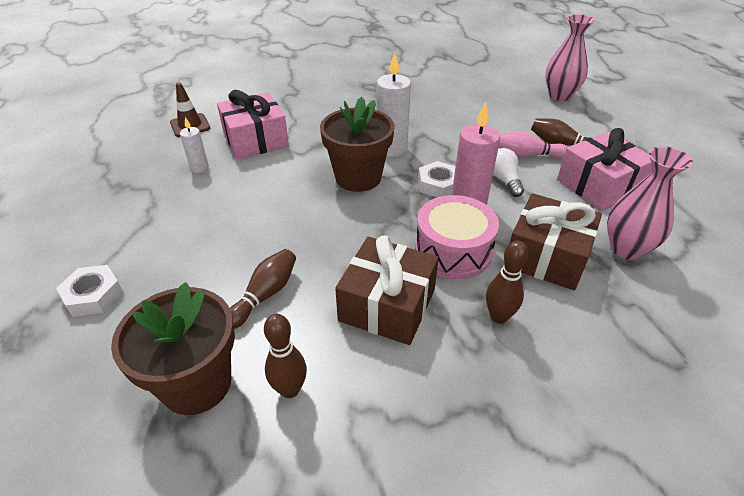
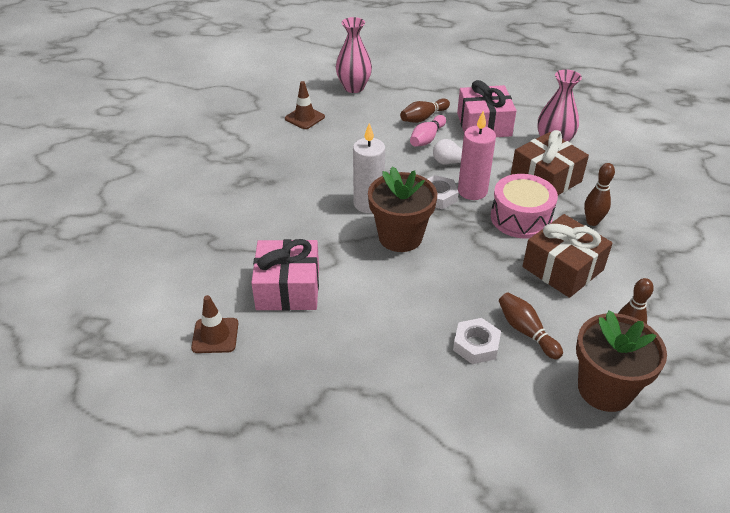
camera: 65 degrees left, 0 degrees up
white nut [56,265,123,317] -> white nut moved to [453,318,501,364]
white candle [180,117,209,173] -> none
none -> brown traffic cone [285,81,325,129]

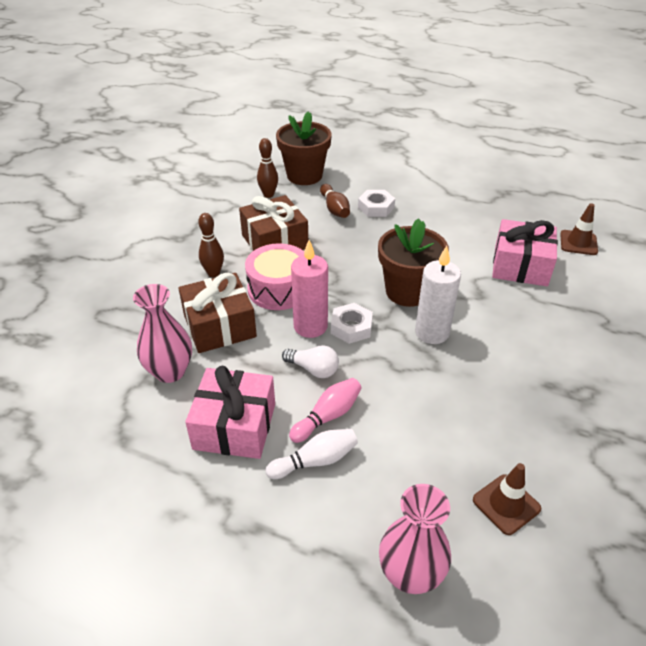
camera: 165 degrees left, 0 degrees up
brown bowling pin [400,98,450,123] -> white bowling pin [265,429,358,479]

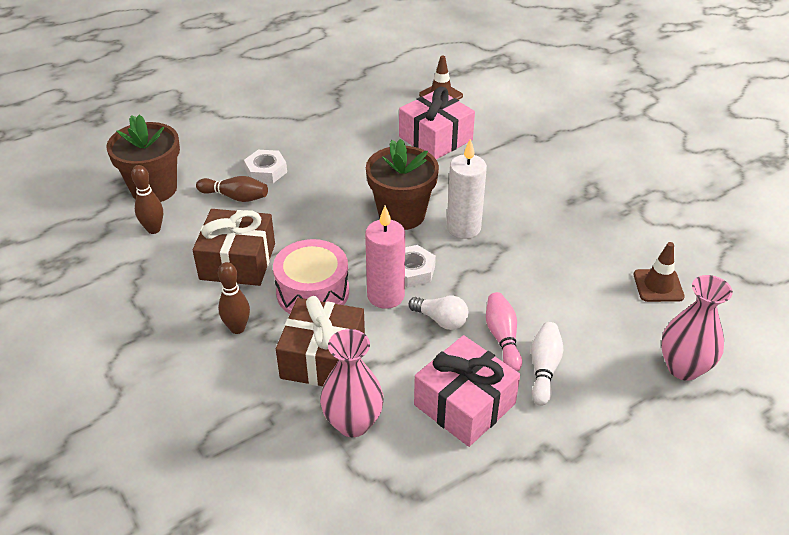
camera: 55 degrees left, 0 degrees up
white light bulb [282,345,339,378] -> white light bulb turned 60 degrees clockwise [409,295,469,330]

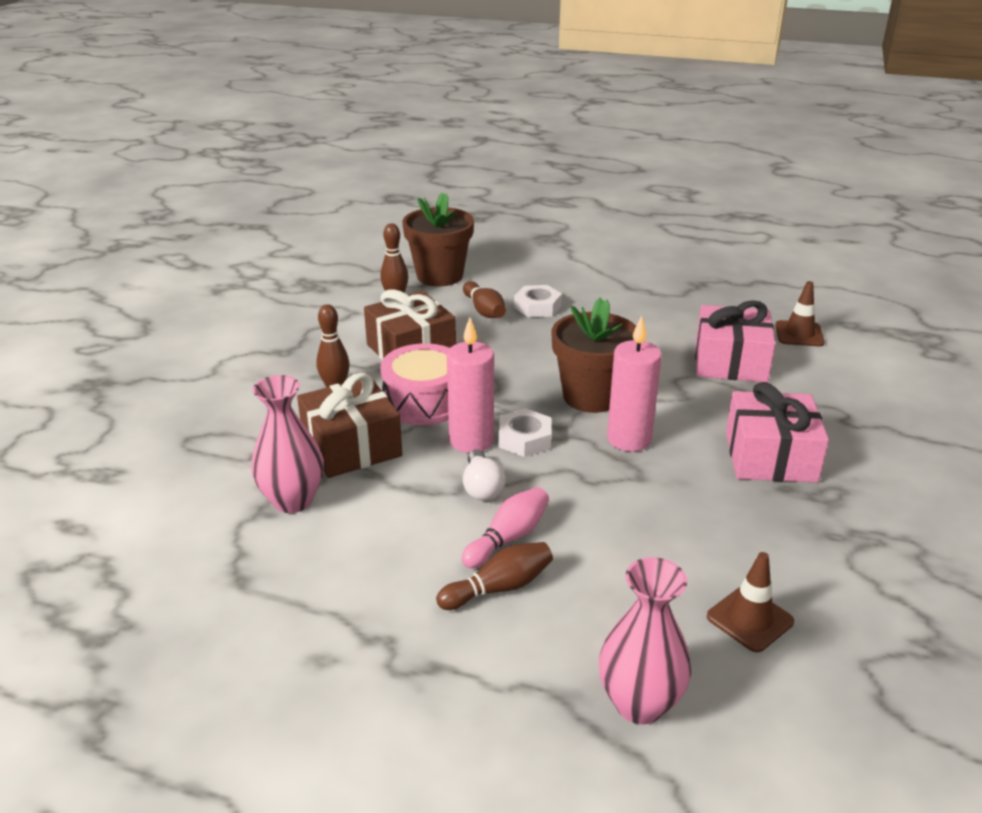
camera: 50 degrees right, 10 degrees down
pink gift [414,335,520,447] -> pink gift moved to [726,382,829,482]
white candle [447,139,487,239] -> pink candle [607,315,662,452]
white bowling pin [531,322,564,406] -> brown bowling pin [436,542,553,610]

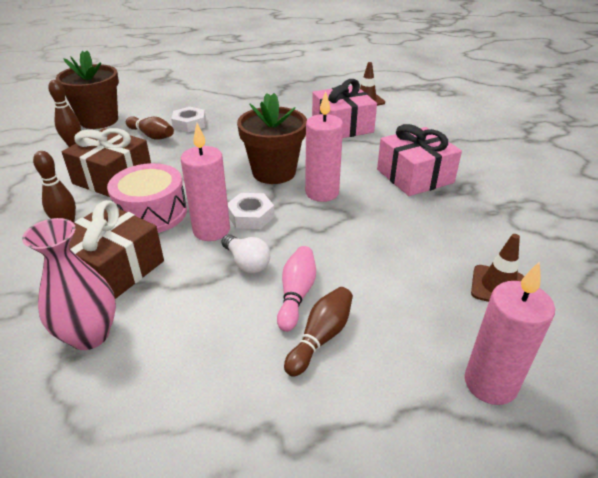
camera: 30 degrees left, 5 degrees up
pink vase [599,557,692,724] -> pink candle [465,261,555,405]

